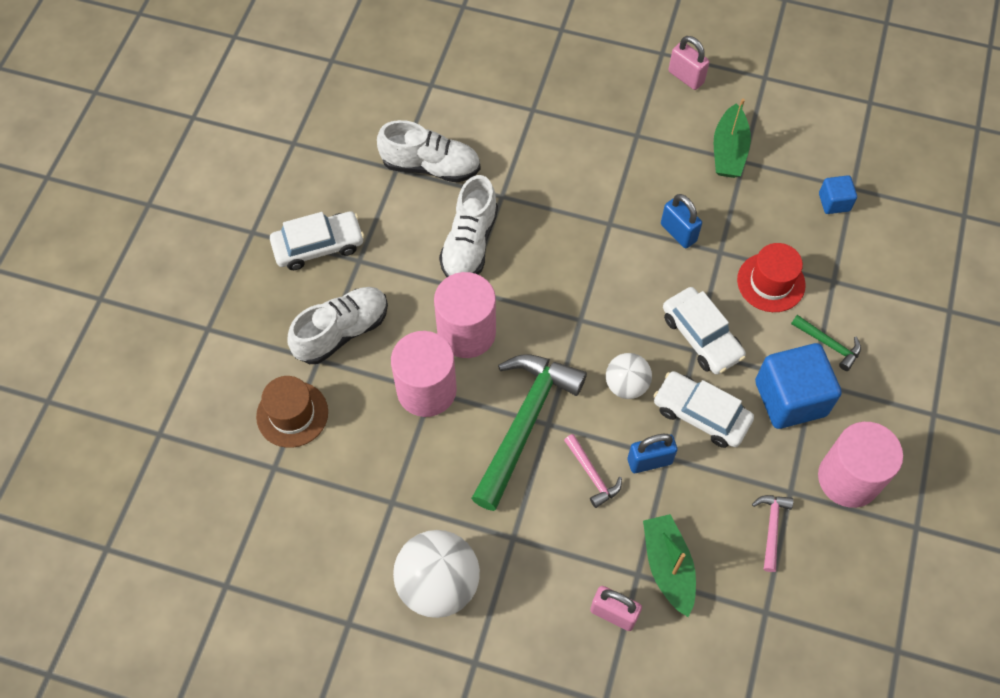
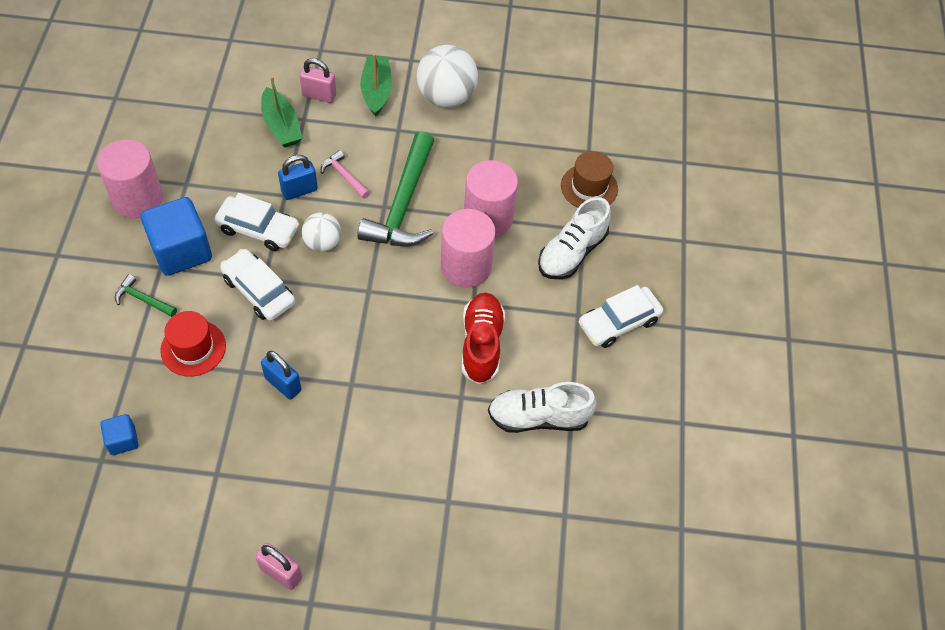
camera: 165 degrees right, 5 degrees down
white shoe [439,175,498,277] -> red shoe [462,293,505,384]
green boat [714,99,751,178] -> green boat moved to [360,53,392,117]
pink hammer [752,495,793,572] -> none

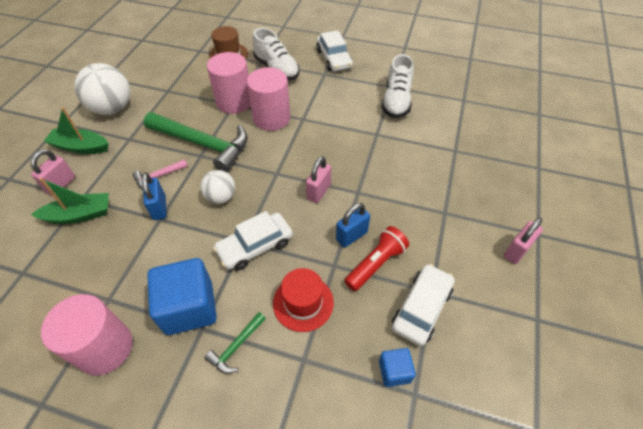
camera: 75 degrees left, 5 degrees down
white car [214,193,299,251] -> white car moved to [392,264,455,346]
red shoe [462,293,505,384] -> none
none -> pink padlock [306,156,331,203]
none -> red flashlight [345,226,409,291]

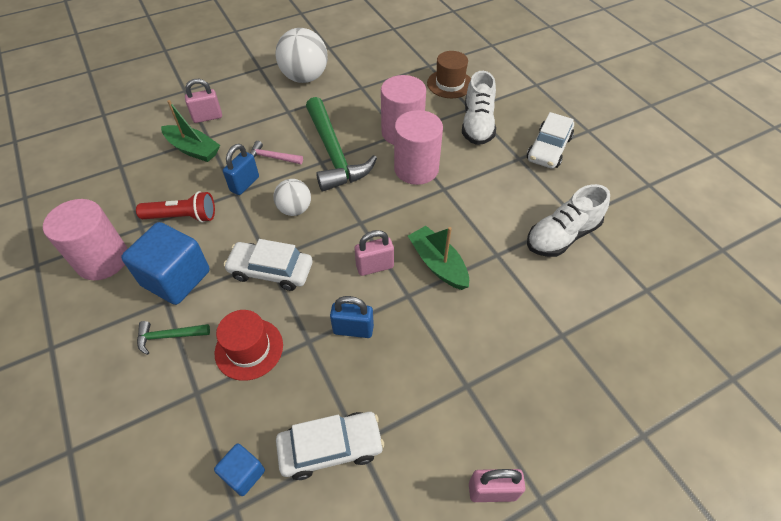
camera: 45 degrees right, 0 degrees up
green boat [44,107,109,154] -> green boat moved to [408,226,469,290]
red flashlight [345,226,409,291] -> red flashlight moved to [136,191,215,223]

